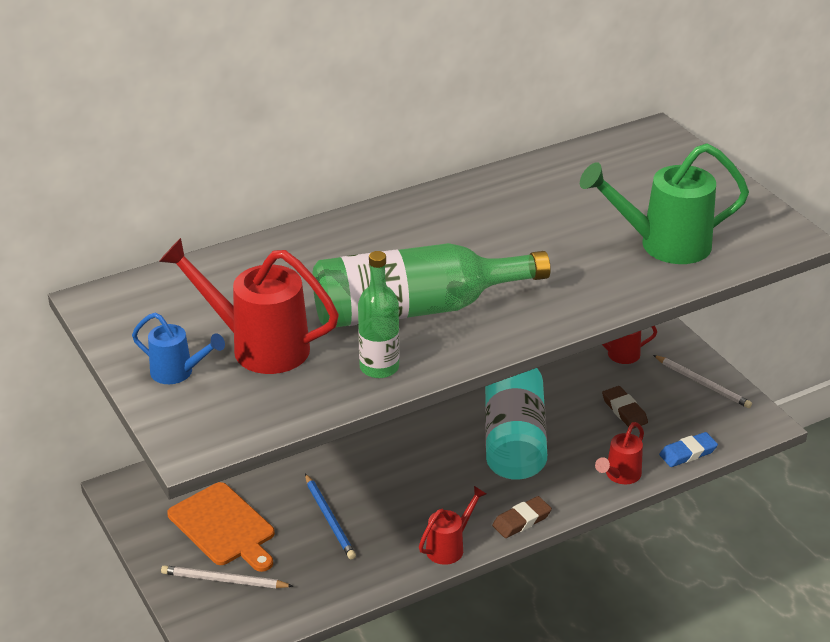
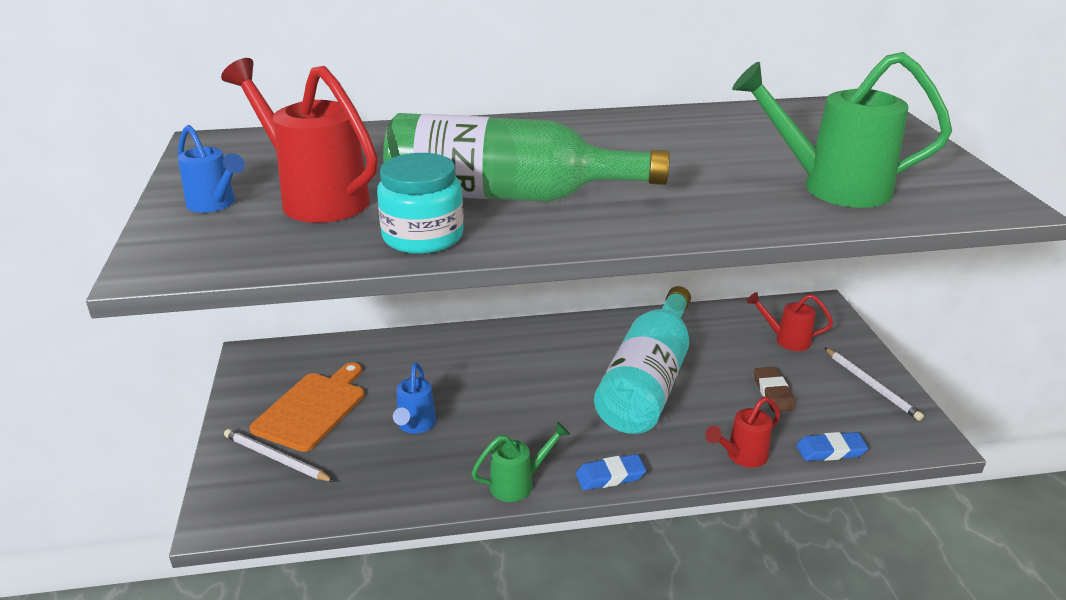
camera: 20 degrees right, 5 degrees down
orange cutting board [167,482,275,572] -> orange cutting board turned 135 degrees counterclockwise [250,362,364,452]
blue pencil [305,474,356,559] -> blue watering can [393,363,436,434]
green bottle [358,251,399,378] -> turquoise jar [377,153,464,254]
red watering can [419,486,486,565] -> green watering can [472,422,570,502]
brown eraser [492,496,552,538] -> blue eraser [576,454,646,490]

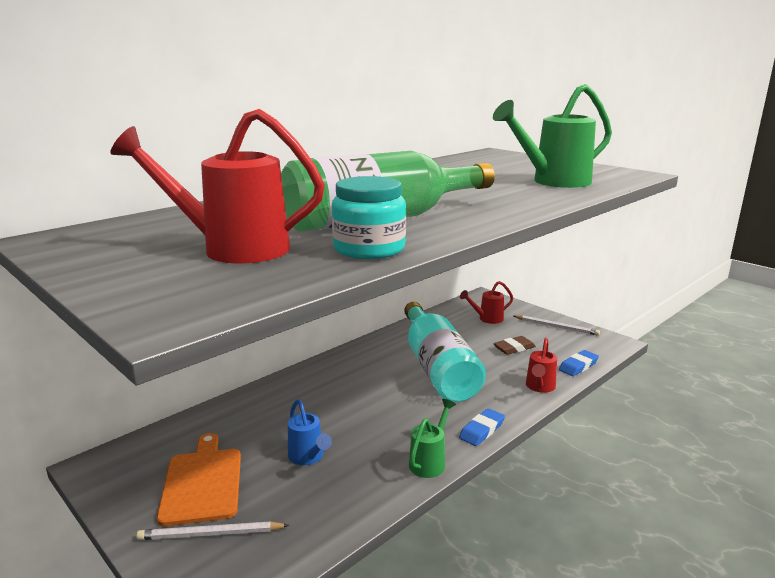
camera: 35 degrees left, 10 degrees down
blue watering can [178,125,245,213] -> none
brown eraser [754,367,795,412] -> brown eraser turned 75 degrees counterclockwise [493,336,536,355]

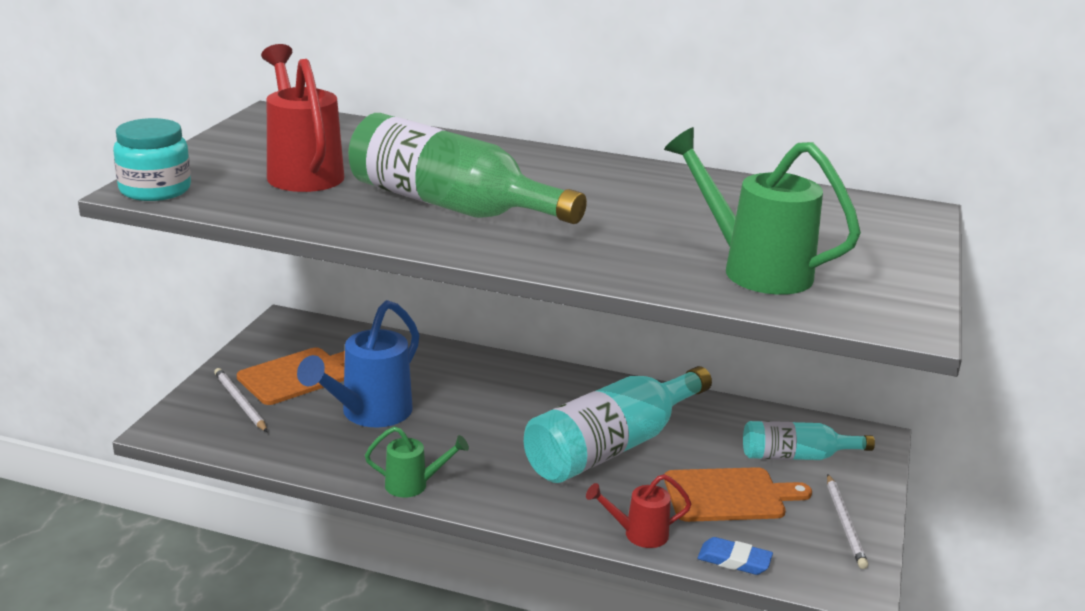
camera: 60 degrees right, 5 degrees up
blue watering can [288,399,332,465] -> blue watering can [297,300,420,427], size x1.83
turquoise jar [332,176,406,259] -> turquoise jar moved to [113,118,191,201]
blue eraser [459,408,505,446] -> none
red watering can [460,281,513,324] -> turquoise bottle [743,421,875,460]
brown eraser [493,336,536,355] -> orange cutting board [664,467,812,522]

